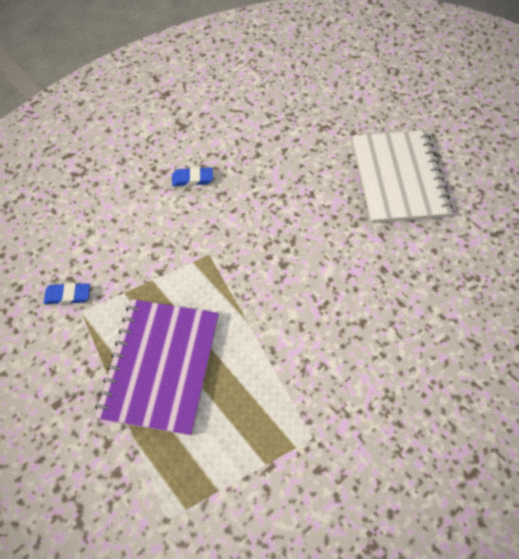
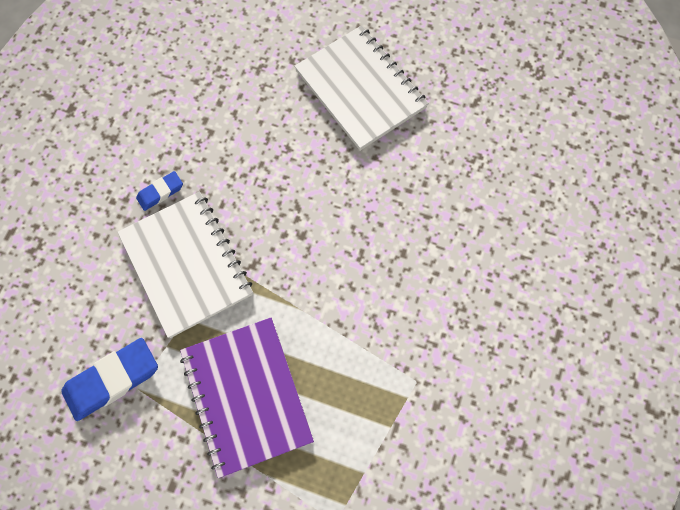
camera: 30 degrees left, 10 degrees up
blue eraser [44,283,90,304] -> blue eraser [61,338,158,421], size x1.87
none -> white notebook [118,191,253,338]

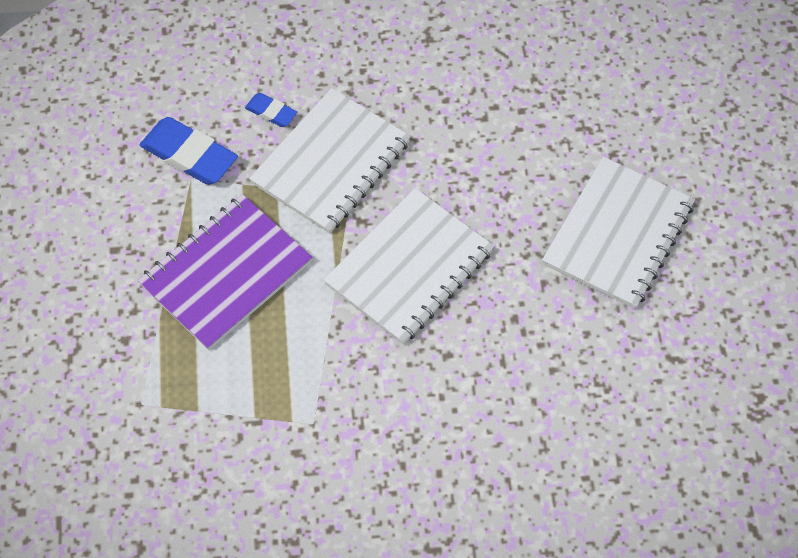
camera: 65 degrees right, 10 degrees down
blue eraser [136,171,183,211] -> blue eraser moved to [245,93,297,127]
none -> white notebook [324,188,494,345]

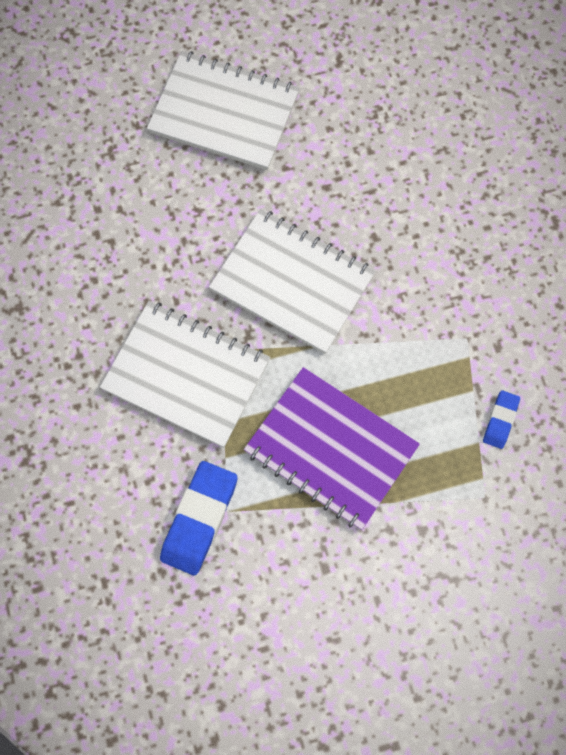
camera: 100 degrees left, 10 degrees up
blue eraser [245,93,297,127] -> blue eraser moved to [483,390,520,449]

